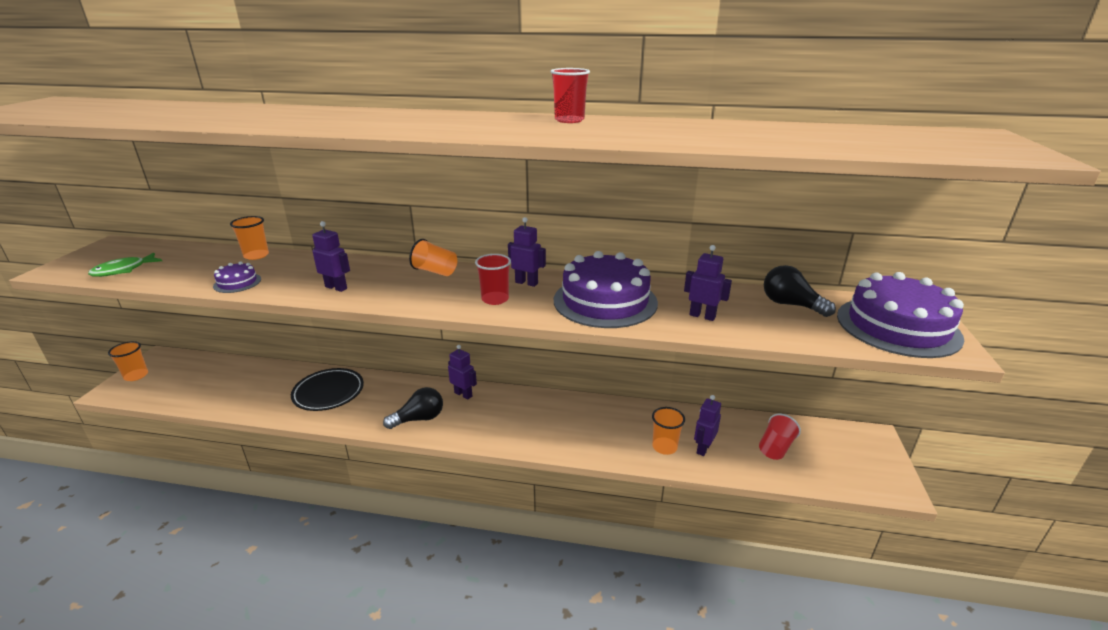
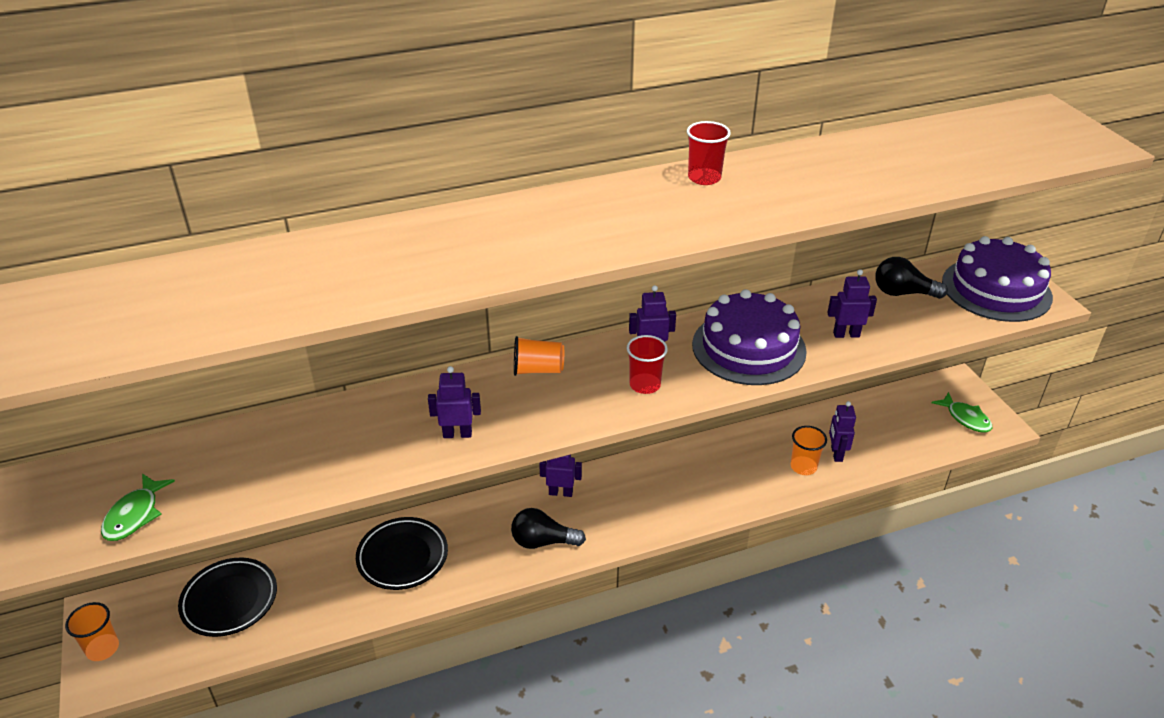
camera: 30 degrees left, 10 degrees up
purple cake [213,262,261,293] -> none
orange cup [230,216,269,260] -> none
black light bulb [383,387,443,429] -> black light bulb turned 120 degrees counterclockwise [511,508,586,549]
red cup [759,413,801,460] -> none
none -> black plate [178,558,277,637]
none -> green fish [931,392,992,433]

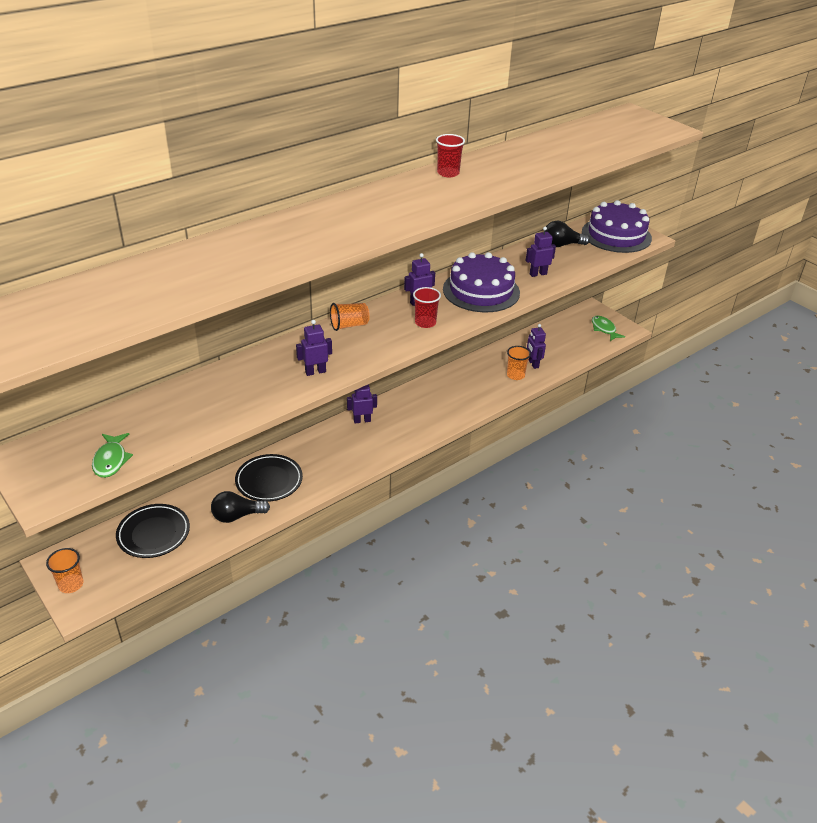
camera: 20 degrees left, 0 degrees up
black light bulb [511,508,586,549] -> black light bulb moved to [211,491,270,523]
green fish [931,392,992,433] -> green fish turned 150 degrees counterclockwise [592,316,625,341]

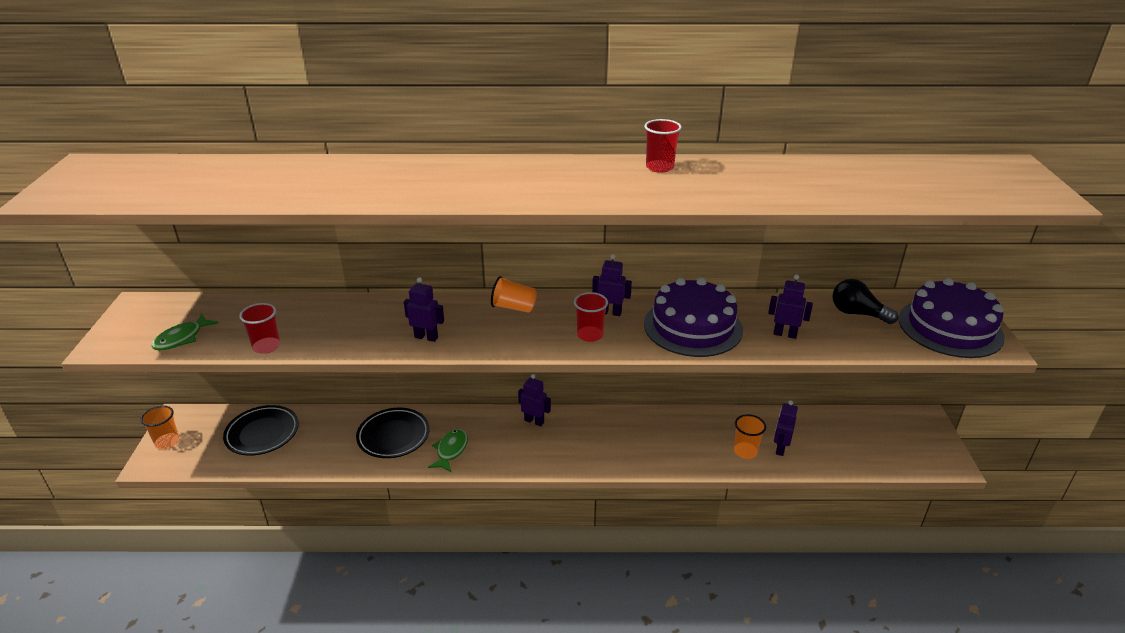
camera: 40 degrees right, 5 degrees down
black light bulb [211,491,270,523] -> none
green fish [592,316,625,341] -> green fish moved to [428,429,468,473]
none -> red cup [239,303,280,354]

